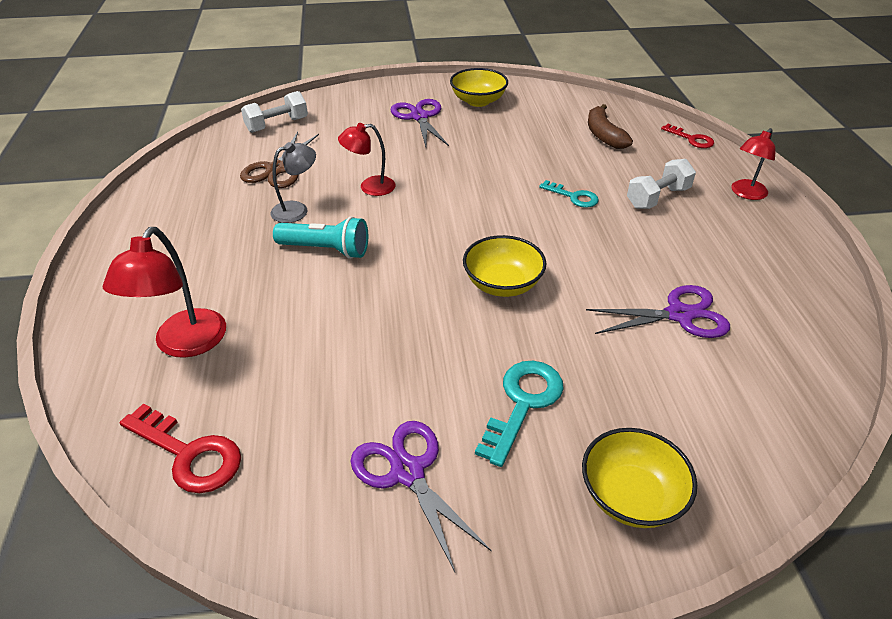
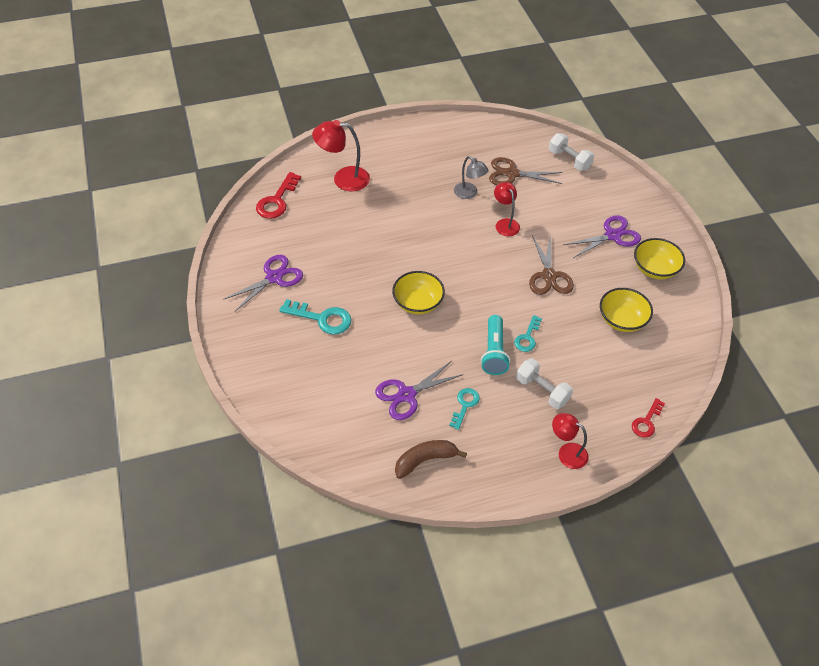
camera: 80 degrees right, 10 degrees up
turquoise flashlight [273,216,368,259] -> turquoise flashlight moved to [481,315,510,375]
yellow bowl [582,428,697,528] -> yellow bowl moved to [600,288,653,332]
purple scissors [586,285,730,338] -> purple scissors turned 75 degrees clockwise [375,361,463,420]
brown banana [588,104,633,149] -> brown banana moved to [395,440,467,479]
none -> turquoise key [449,388,480,430]
none -> brown scissors [529,234,574,295]

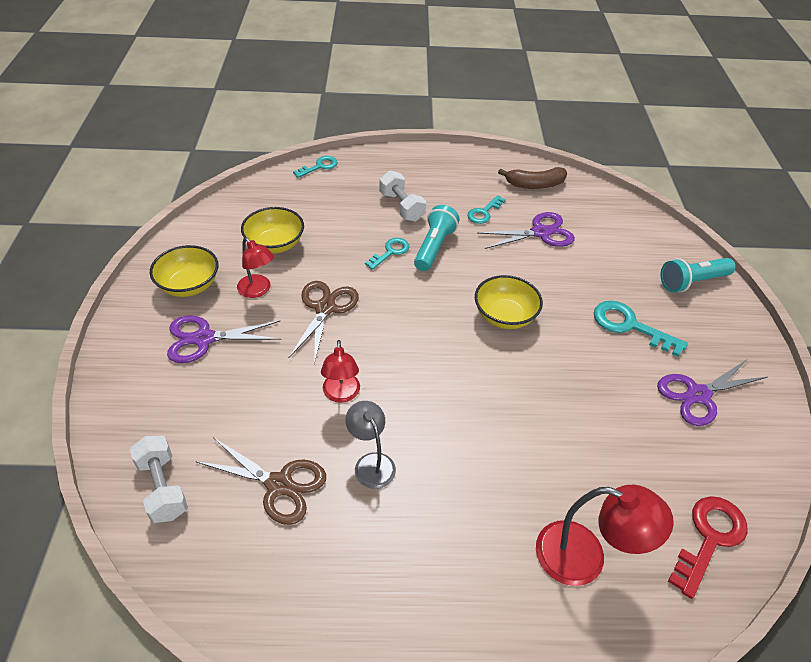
camera: 165 degrees left, 5 degrees down
red lamp [552,413,589,469] -> red lamp moved to [237,237,274,298]
red key [632,398,665,438] -> turquoise key [293,156,338,178]
none -> turquoise flashlight [660,258,736,292]

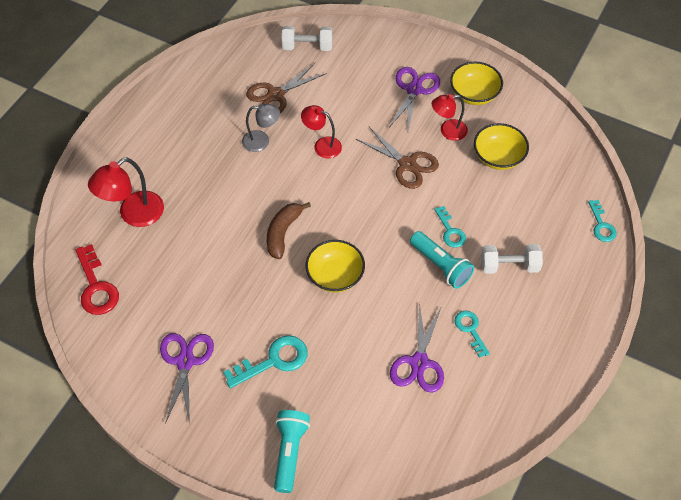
camera: 120 degrees right, 10 degrees up
brown banana [498,167,567,189] -> brown banana moved to [267,202,311,259]

